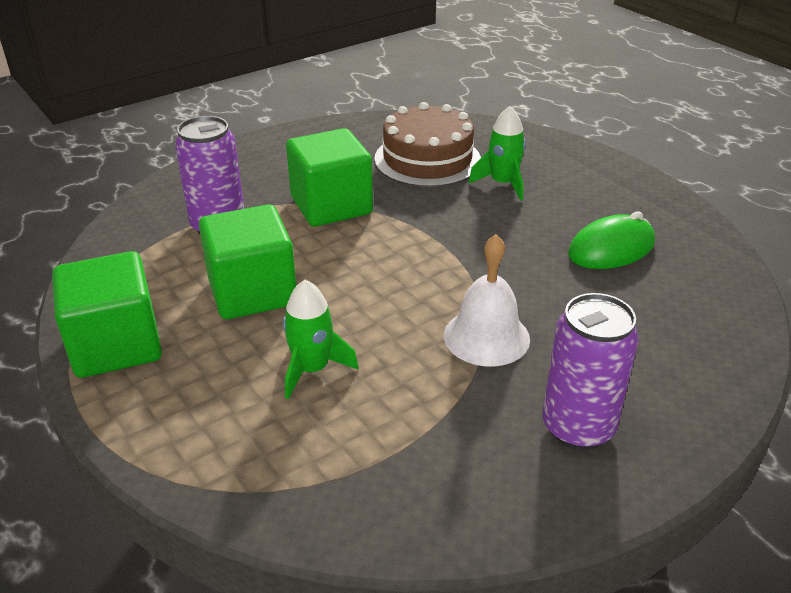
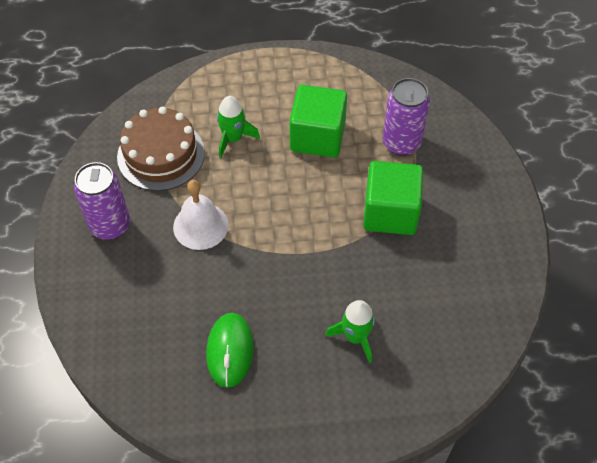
camera: 120 degrees right, 20 degrees up
green cube [52,251,162,378] -> none
brown cake [374,102,481,187] -> brown cake moved to [117,106,205,191]

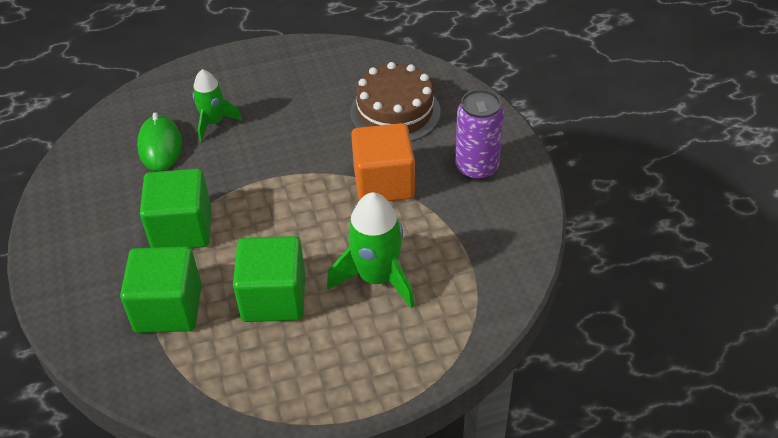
camera: 170 degrees right, 10 degrees down
brown cake [117,106,205,191] -> brown cake moved to [350,62,441,142]
white bell [173,180,229,250] -> orange cube [351,123,415,201]
green mouse [206,313,254,388] -> green mouse moved to [137,113,182,171]
green rocket [217,96,260,158] -> green rocket [327,192,414,308], size x1.56
purple can [383,78,430,156] -> green cube [120,247,202,333]

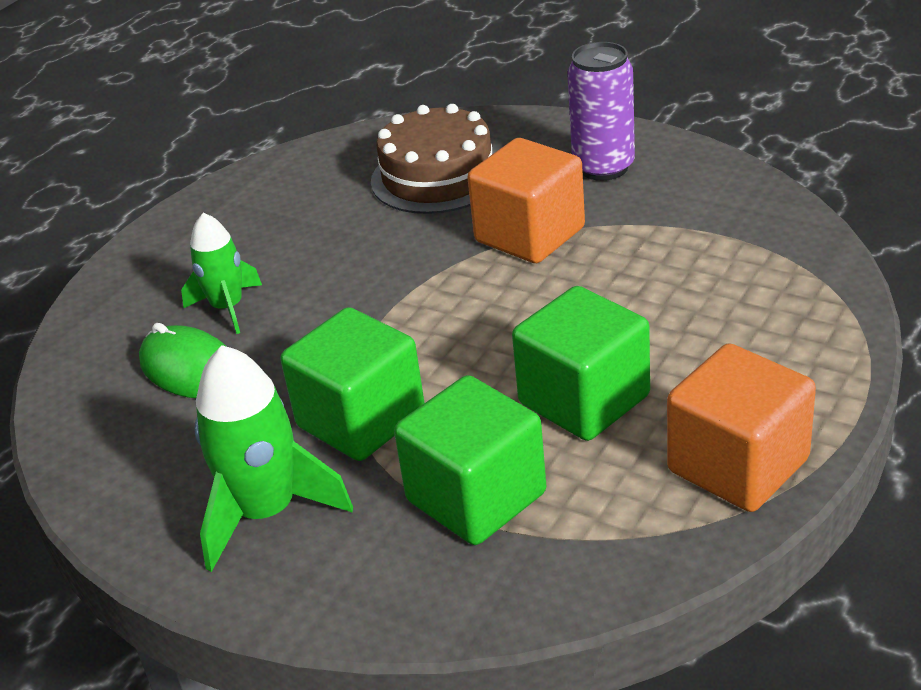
camera: 40 degrees left, 10 degrees down
green rocket [327,192,414,308] -> green rocket moved to [194,345,353,572]
none -> orange cube [667,343,816,512]

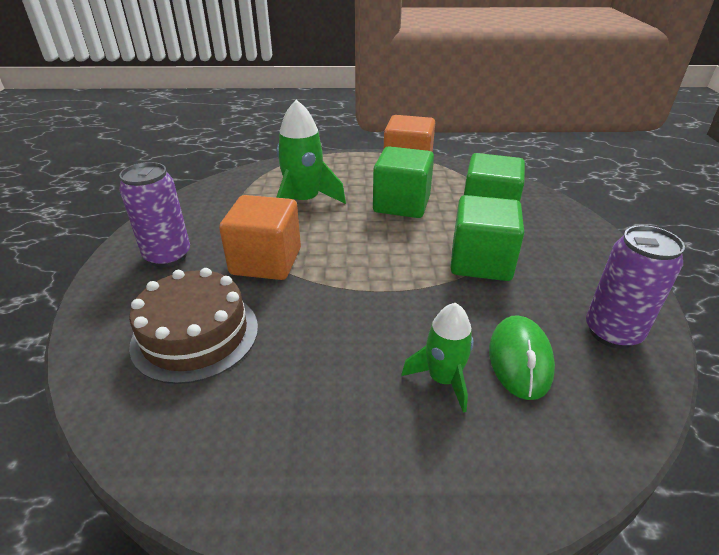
camera: 125 degrees left, 0 degrees up
green rocket [194,345,353,572] -> green rocket moved to [276,99,346,204]
none -> purple can [586,225,685,349]

